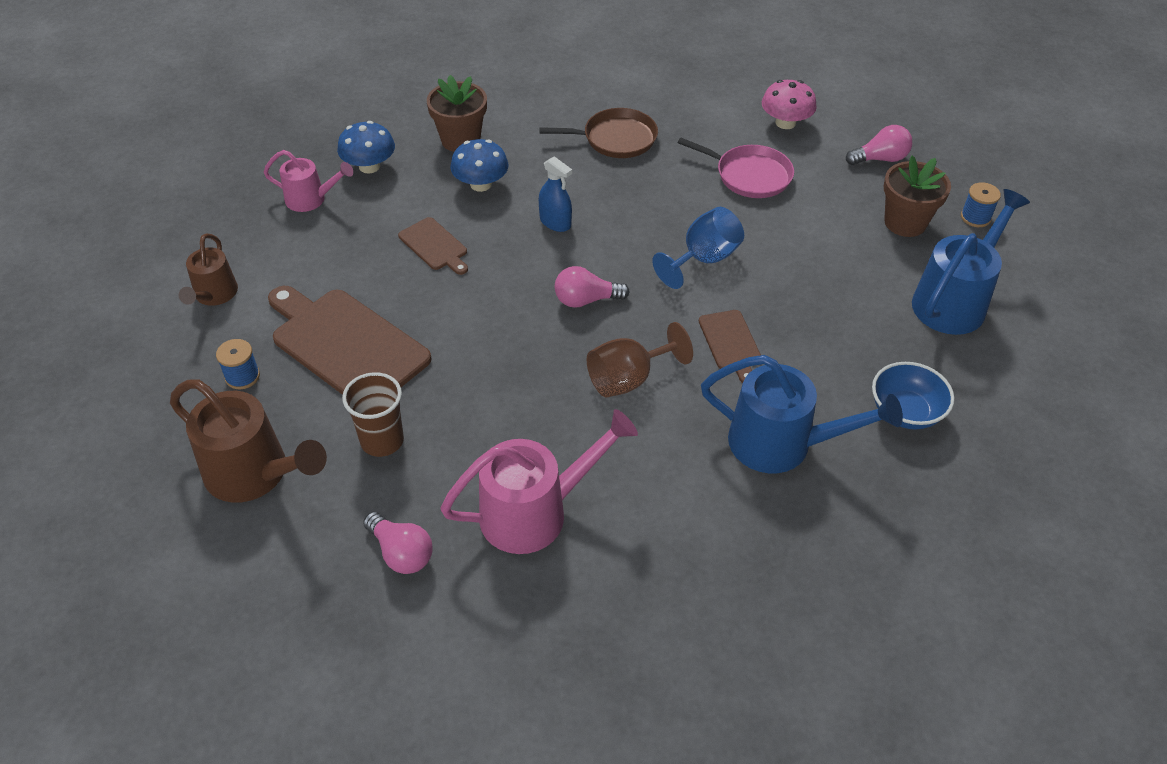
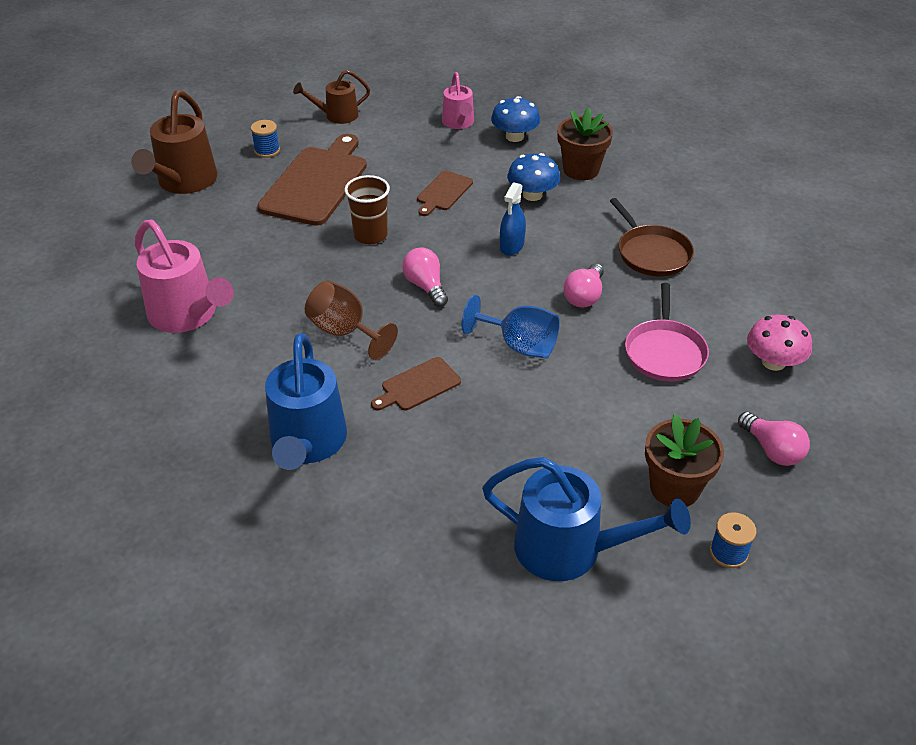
camera: 70 degrees right, 5 degrees down
brown cup [342,372,404,457] -> brown cup moved to [345,175,390,244]
pink light bulb [363,512,433,574] -> pink light bulb moved to [564,263,604,307]
blue bowl [872,362,954,429] -> none

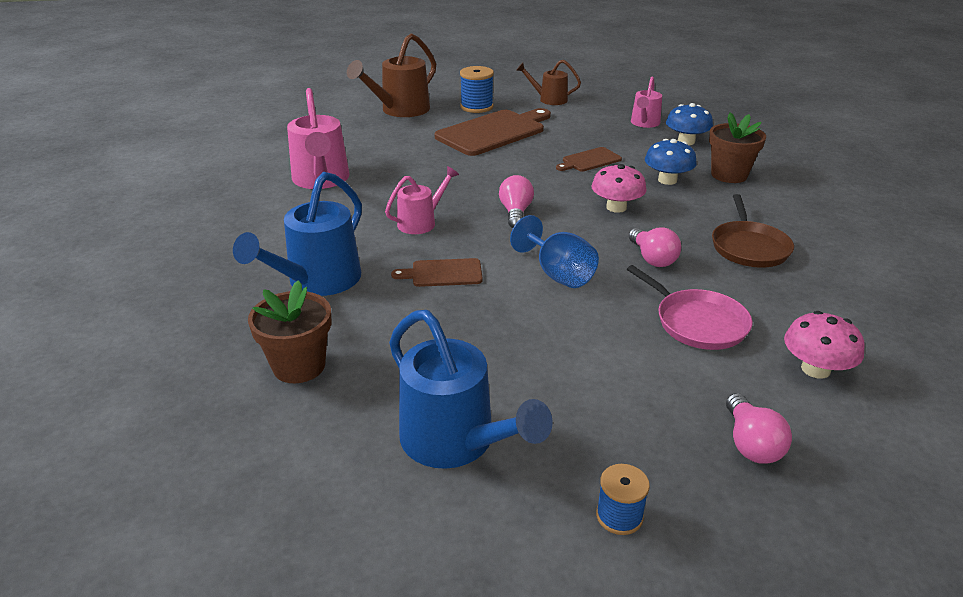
camera: 30 degrees right, 10 degrees down
blue spool [251,120,280,158] -> blue spool [460,66,494,113], size x1.56
brown goblet [305,280,398,360] -> pink watering can [385,166,459,234]
brown cup [345,175,390,244] -> none
blue spray bottle [500,182,526,255] -> pink mushroom [591,164,646,213]
pink light bulb [564,263,604,307] -> pink light bulb turned 75 degrees counterclockwise [629,227,681,267]
pink pan [625,283,709,381] -> pink pan turned 75 degrees counterclockwise [627,265,752,350]
brown flower pot [645,414,724,507] -> brown flower pot moved to [248,280,331,383]

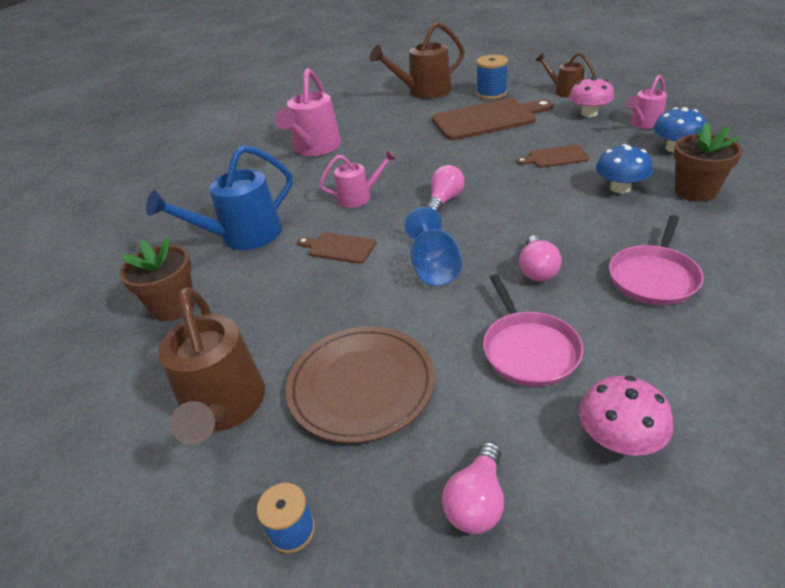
camera: 30 degrees right, 5 degrees up
blue watering can [389,310,553,469] -> brown watering can [158,287,265,445]
pink mushroom [591,164,646,213] -> pink mushroom moved to [569,77,614,117]
brown pan [712,194,794,268] -> pink pan [609,215,704,305]
none -> brown plate [286,326,435,443]

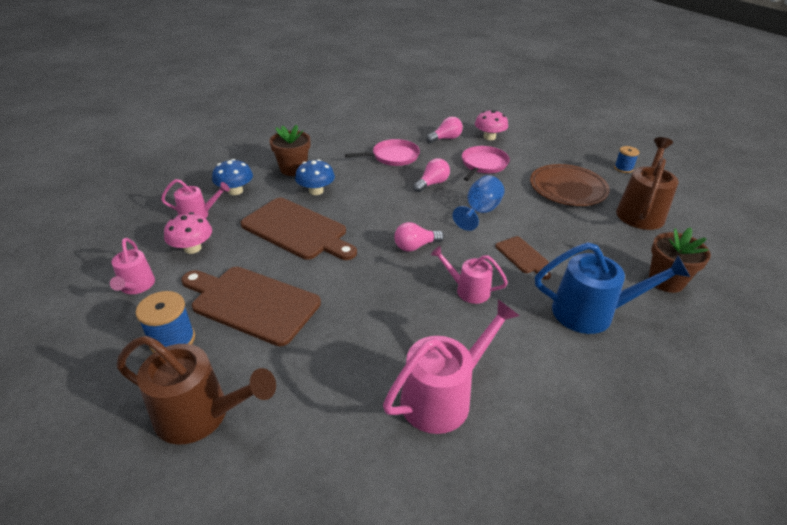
camera: 145 degrees left, 0 degrees up
pink light bulb [442,441,504,534] -> pink light bulb moved to [426,117,463,143]
brown cutting board [516,145,589,168] -> brown cutting board [241,198,357,260], size x2.01
brown watering can [535,52,596,98] -> pink watering can [110,238,155,294]

